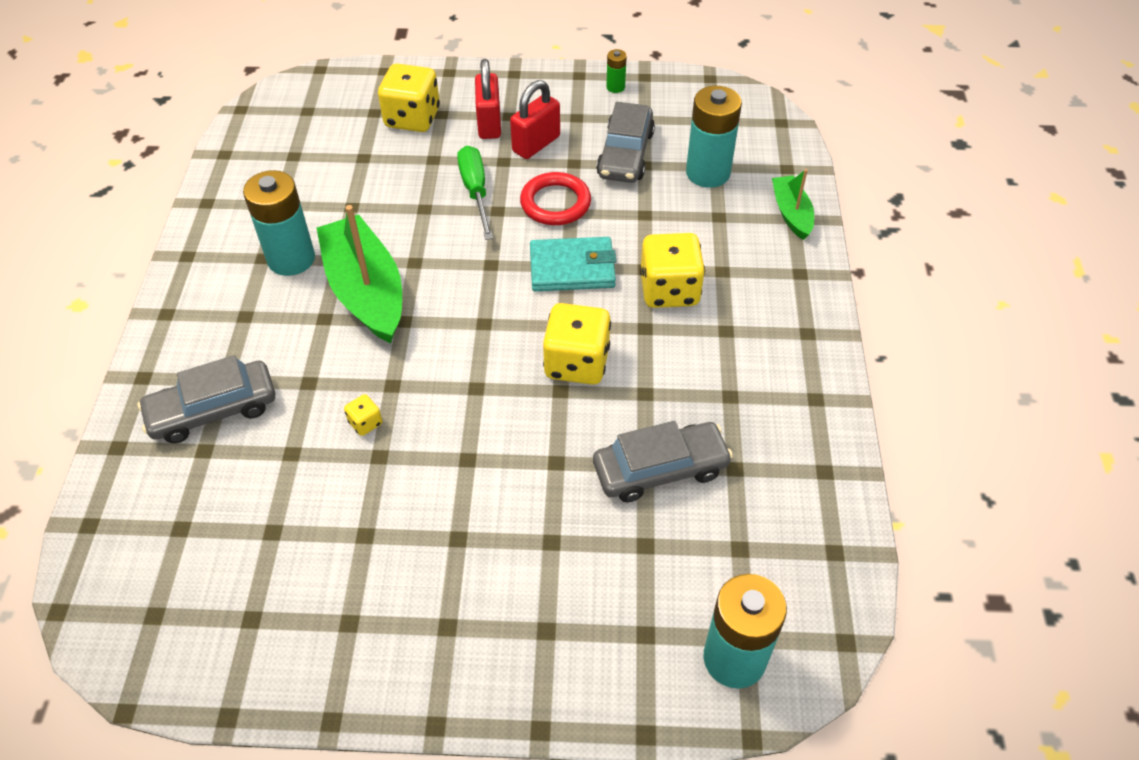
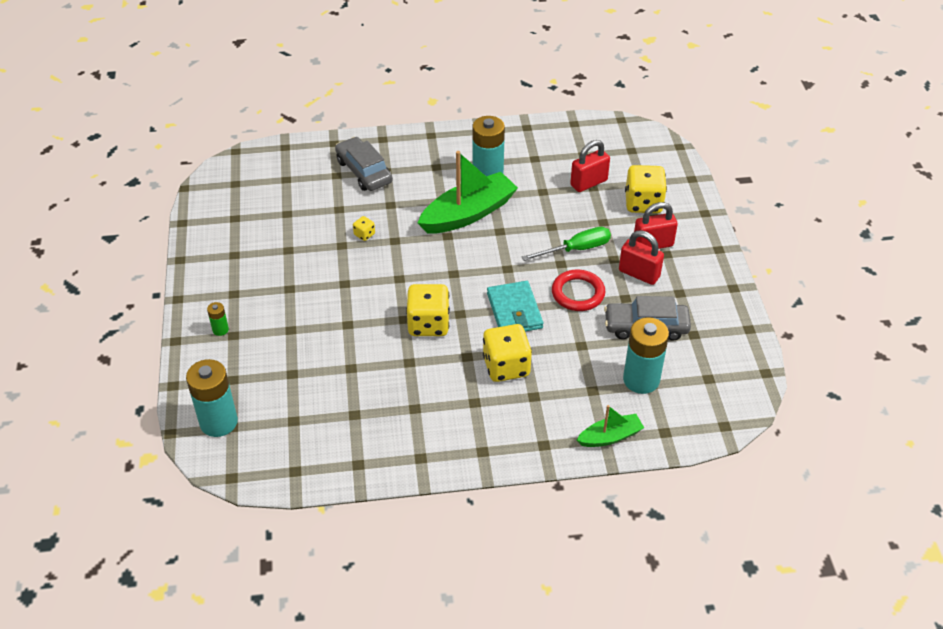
camera: 80 degrees right, 5 degrees down
grey car [593,421,733,503] -> none
green battery [606,49,627,93] -> green battery moved to [207,302,229,336]
none -> red padlock [570,140,610,192]

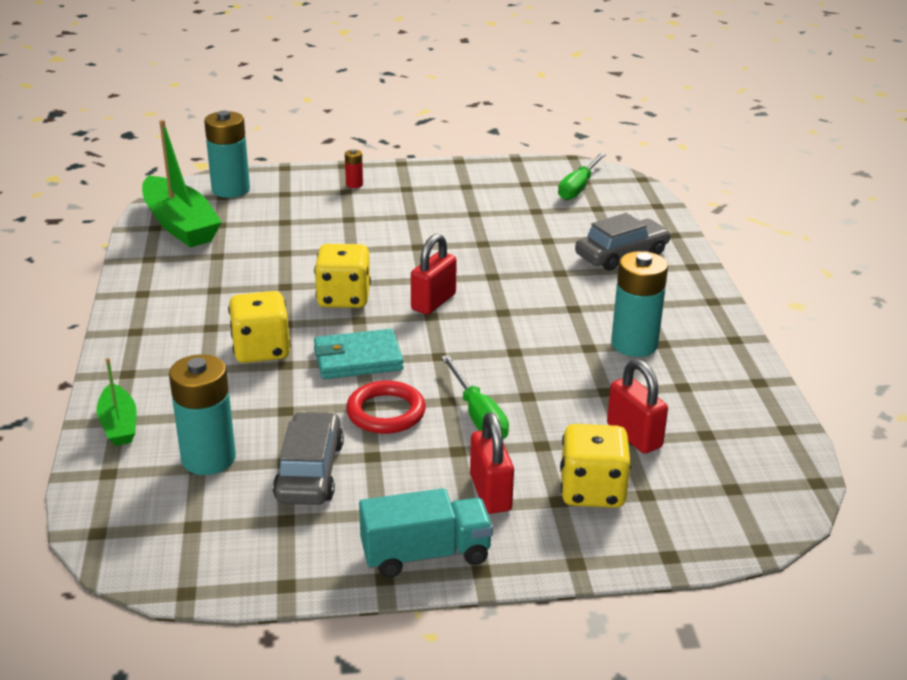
camera: 90 degrees right, 15 degrees down
green battery [207,302,229,336] -> red battery [345,149,363,188]
yellow dice [353,216,375,241] -> none
green boat [418,151,518,234] -> green boat moved to [142,120,222,248]
red padlock [619,230,664,285] -> red padlock moved to [411,233,457,315]
none -> turquoise truck [359,488,493,578]
none -> green screwdriver [558,153,606,200]

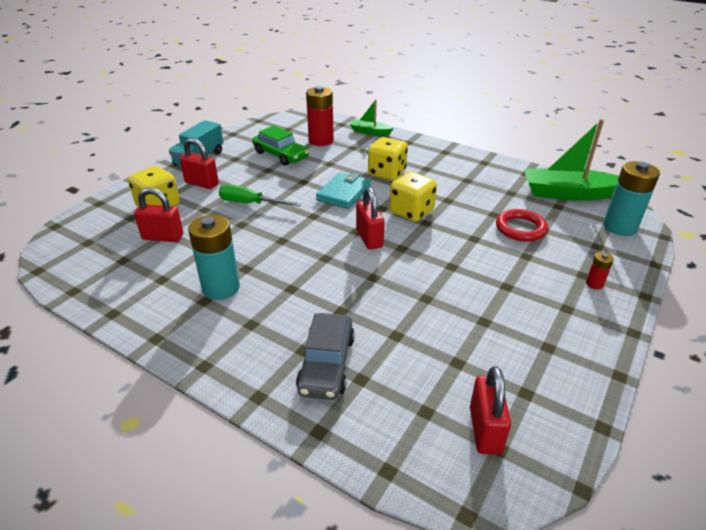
camera: 130 degrees right, 5 degrees up
turquoise battery [169,354,236,475] -> red battery [306,86,334,146]
grey car [273,411,344,505] -> green car [252,125,309,166]
red ring [346,381,426,434] -> red ring moved to [496,209,548,242]
green screwdriver [558,153,606,200] -> red padlock [470,366,511,455]

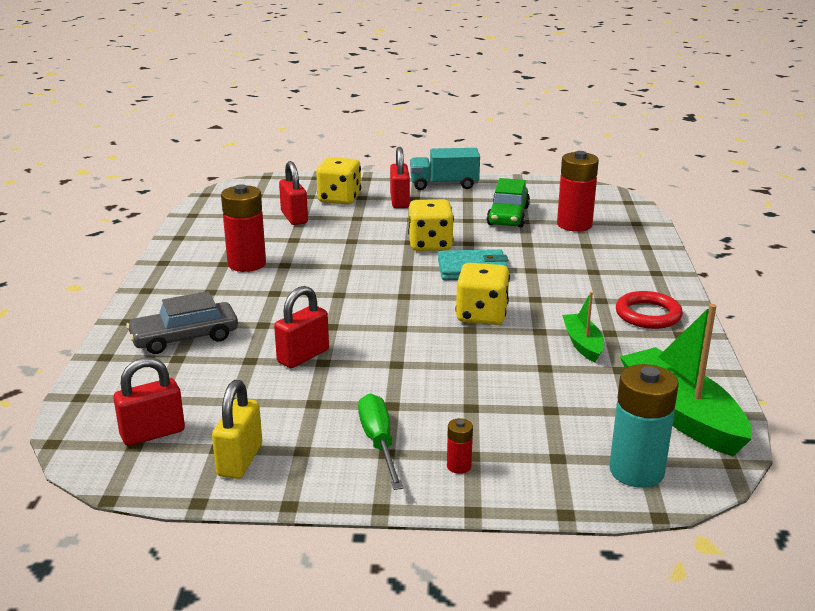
camera: 60 degrees right, 10 degrees down
turquoise battery [188,215,240,300] -> red battery [221,184,266,272]
green screwdriver [219,185,301,207] -> green screwdriver moved to [358,393,403,490]
green boat [350,99,394,136] -> green boat moved to [562,292,604,363]
red padlock [356,187,385,250] -> red padlock moved to [274,286,329,368]
yellow dice [368,137,408,181] -> yellow dice moved to [408,199,454,251]
red ring [496,209,548,242] -> red ring moved to [616,291,683,329]
none -> yellow padlock [212,380,262,479]

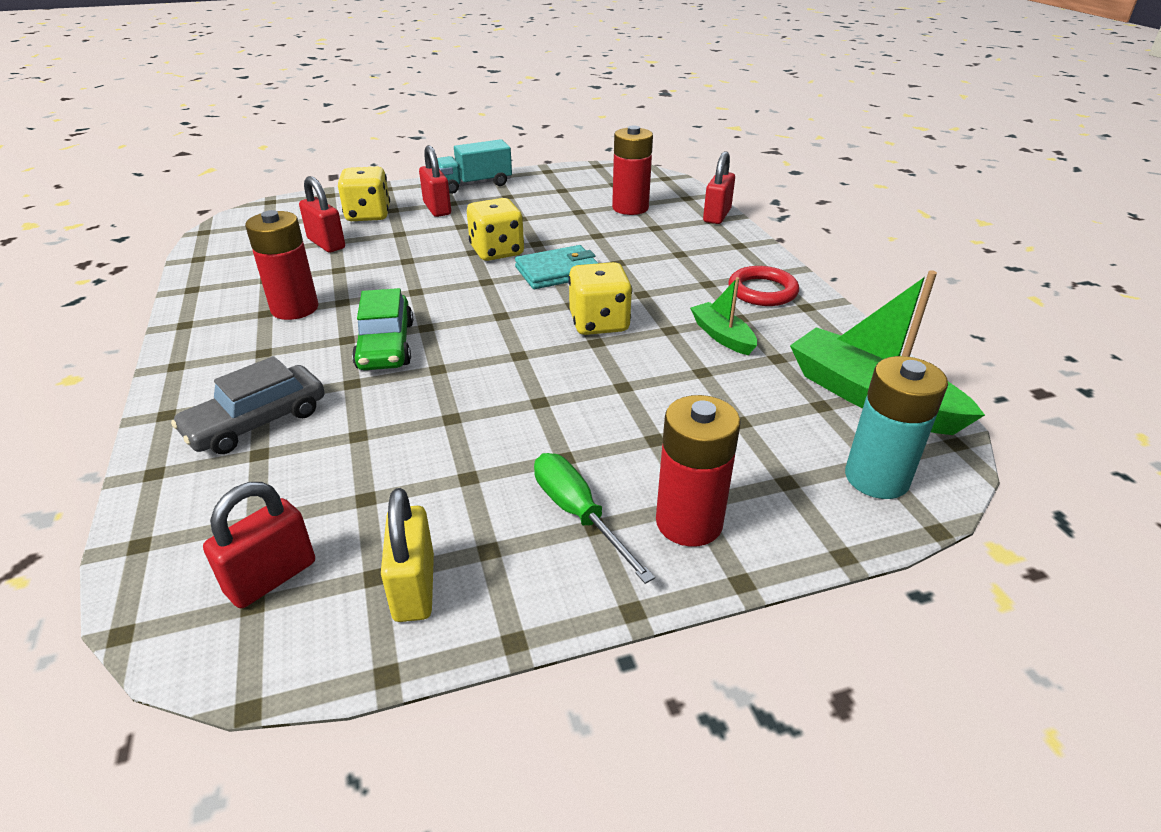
camera: 20 degrees left, 10 degrees up
red padlock [274,286,329,368] -> red padlock moved to [703,151,735,224]
red battery [447,418,473,474] -> red battery [656,395,741,547], size x2.18
green car [487,178,530,227] -> green car moved to [352,288,413,370]

